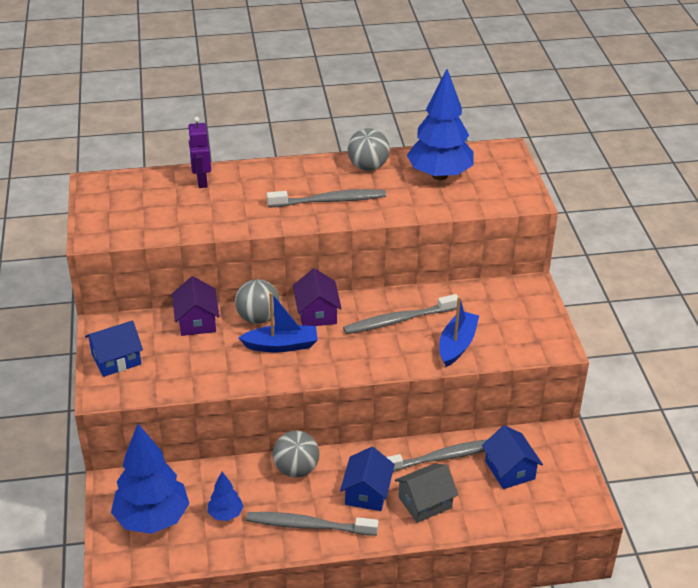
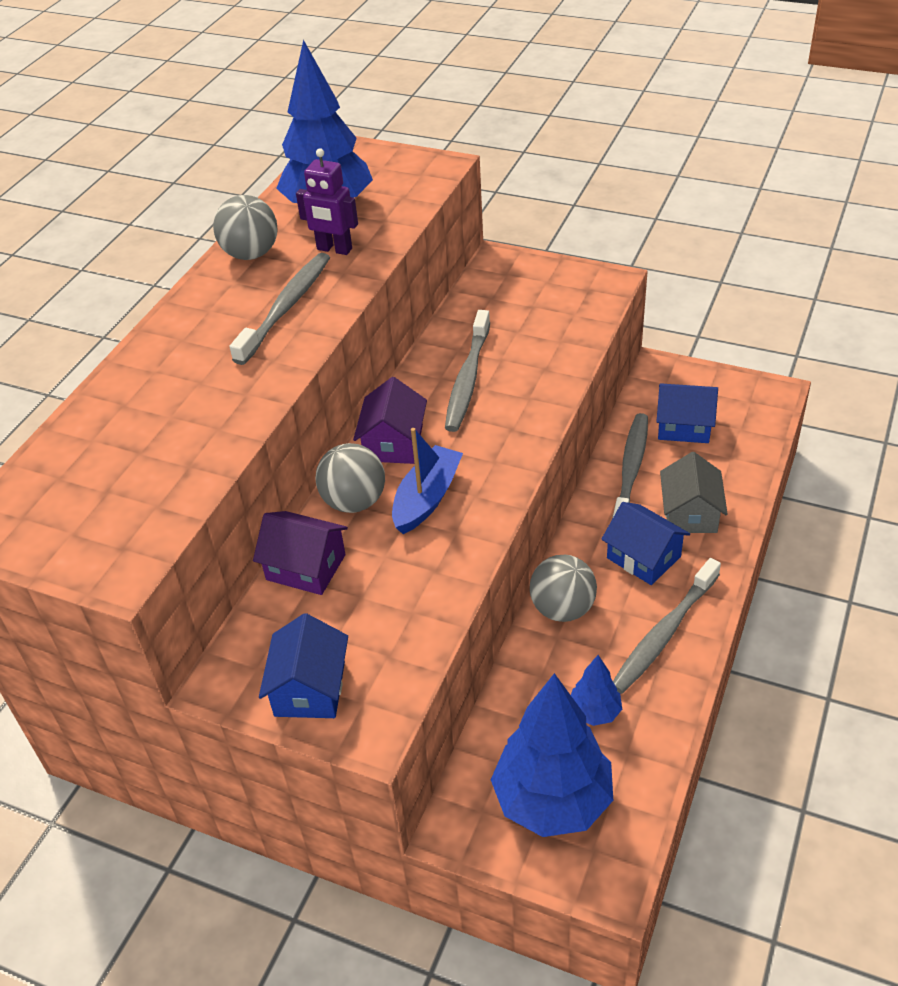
camera: 55 degrees left, 5 degrees up
purple robot [188,117,211,188] -> purple robot moved to [296,148,358,255]
purple house [293,268,342,326] -> purple house turned 75 degrees clockwise [353,377,427,464]
blue boat [439,296,479,367] -> none

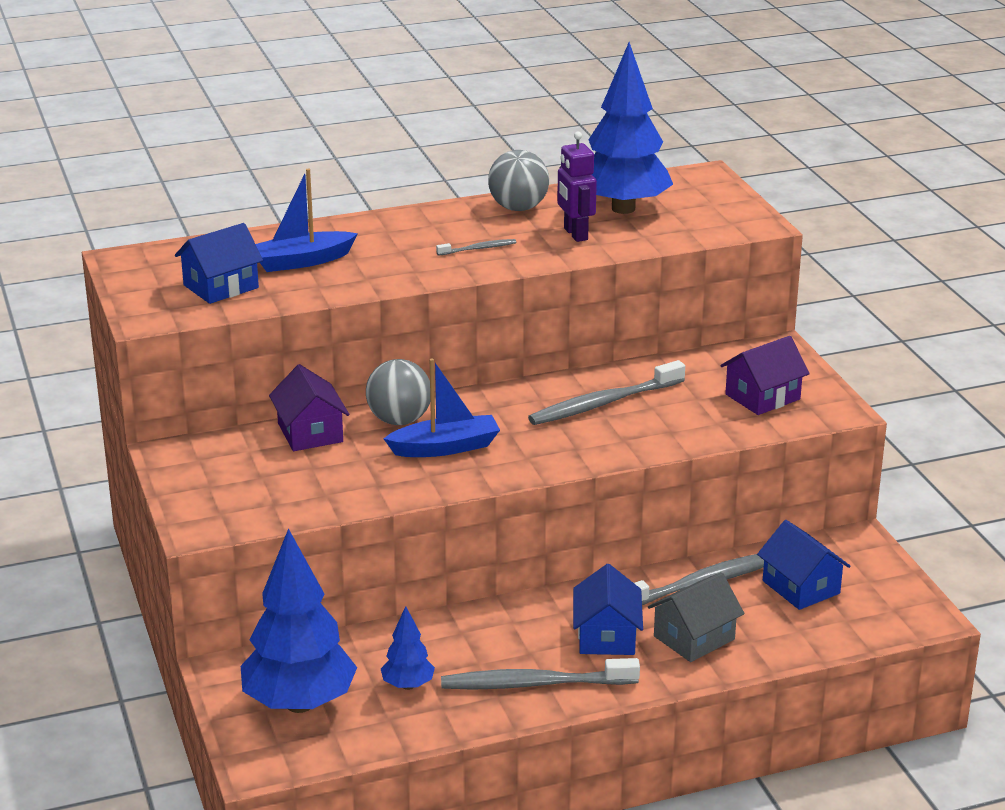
camera: 45 degrees right, 15 degrees down
grey toothbrush [229,253,330,365] -> grey toothbrush [436,239,516,256], size x0.47
blue house [259,613,348,718] -> blue house moved to [175,223,263,304]
purple house [353,377,427,464] -> purple house moved to [720,336,810,415]
grey ball [530,555,597,622] -> none
none -> blue boat [256,169,358,272]

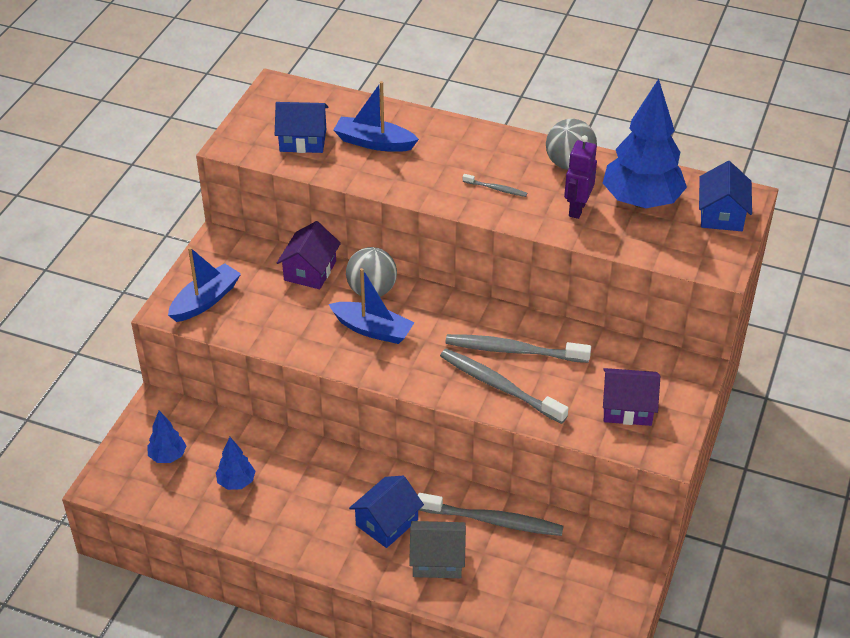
camera: 40 degrees right, 15 degrees up
blue tree [241,528,357,713] -> blue tree [147,411,186,463], size x0.47
grey toothbrush [441,658,640,690] -> grey toothbrush moved to [440,349,568,424]
blue house [757,520,851,610] -> blue house moved to [699,161,752,231]
none -> blue boat [168,247,241,322]

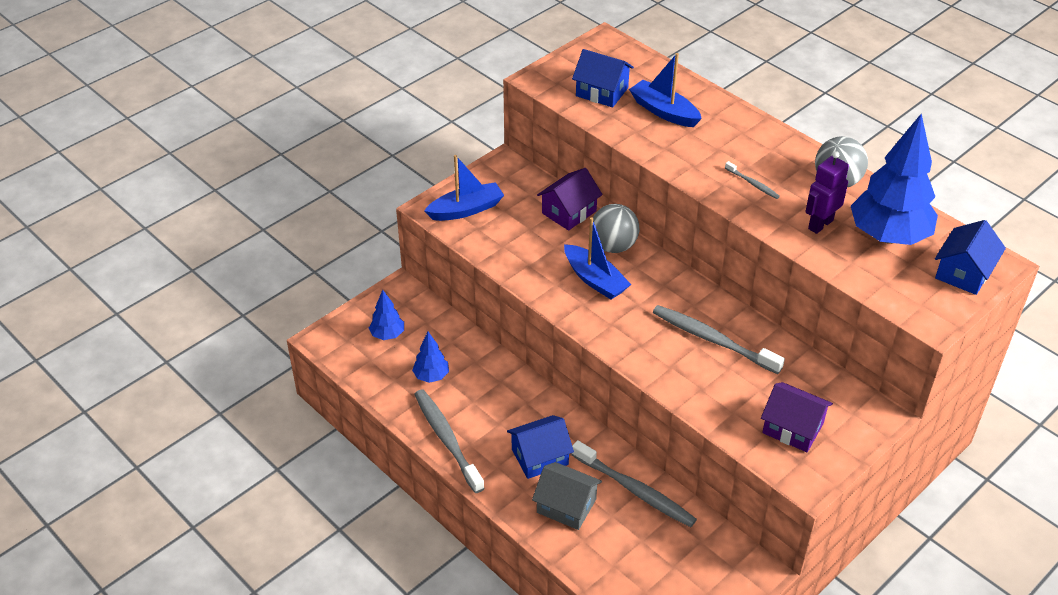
camera: 25 degrees right, 0 degrees up
grey toothbrush [440,349,568,424] -> grey toothbrush moved to [414,390,485,493]

